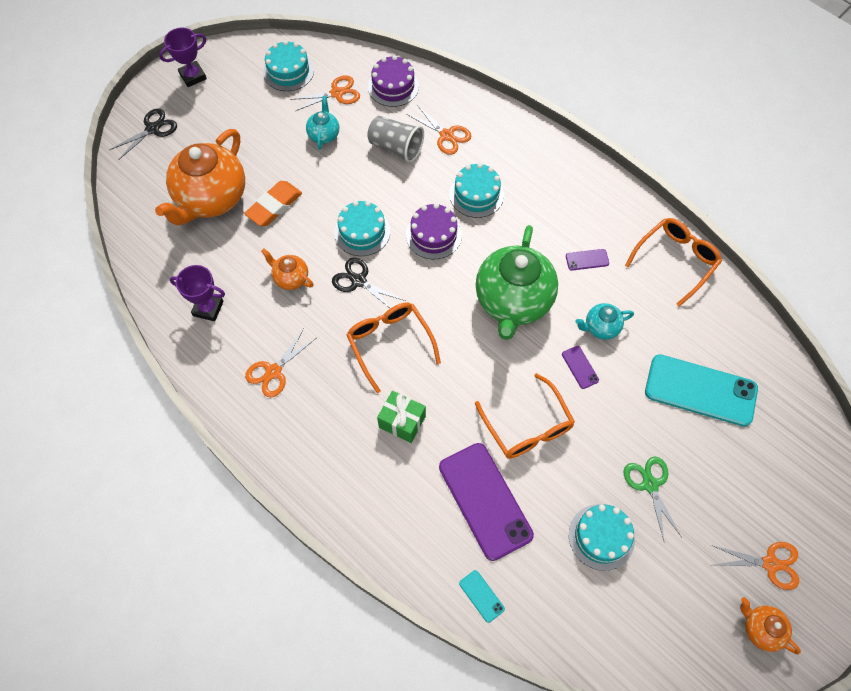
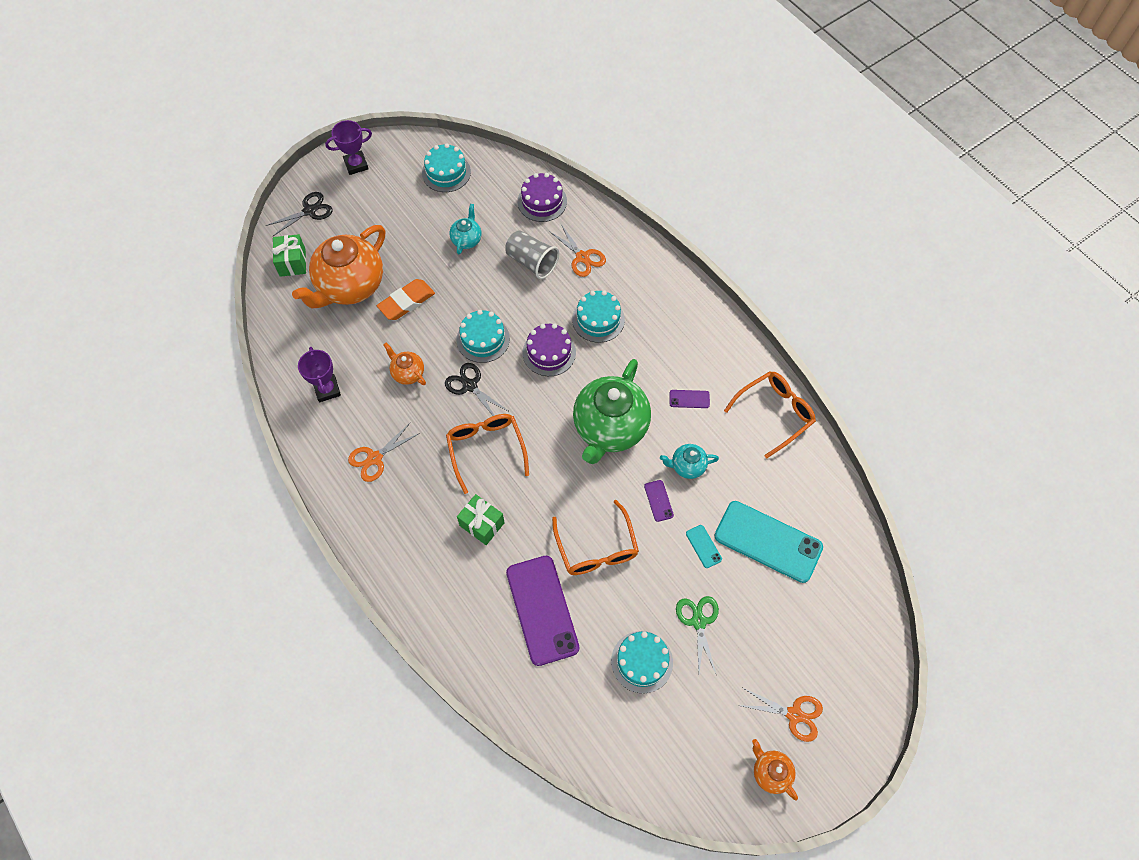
camera: 10 degrees right, 0 degrees up
purple trophy [170,265,225,322] -> purple trophy turned 45 degrees clockwise [298,347,341,402]
orange scissors [290,75,360,111] -> none
turquoise phone [459,570,505,623] -> turquoise phone moved to [686,525,722,568]
none -> green gift [272,234,306,277]

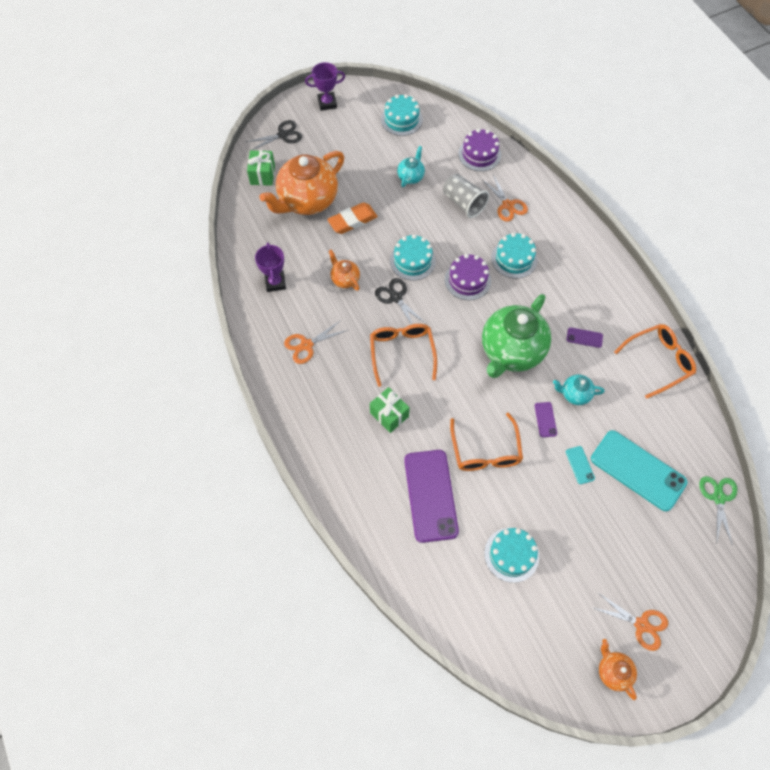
camera: 10 degrees right, 0 degrees up
green scissors [676,596,719,676] -> green scissors moved to [699,476,737,544]

